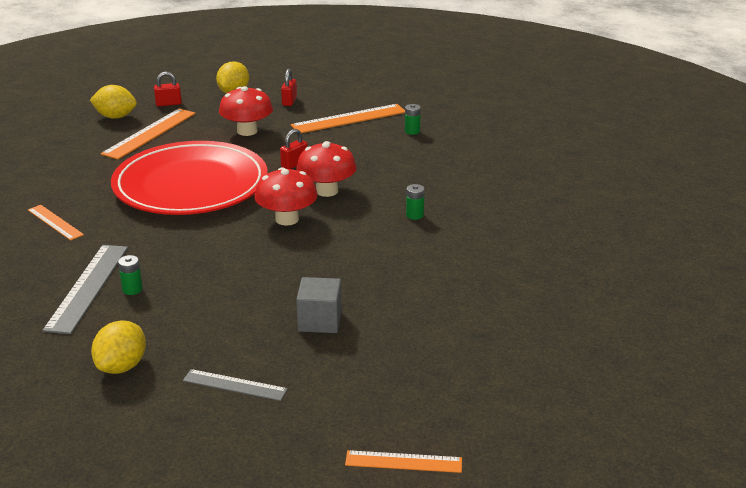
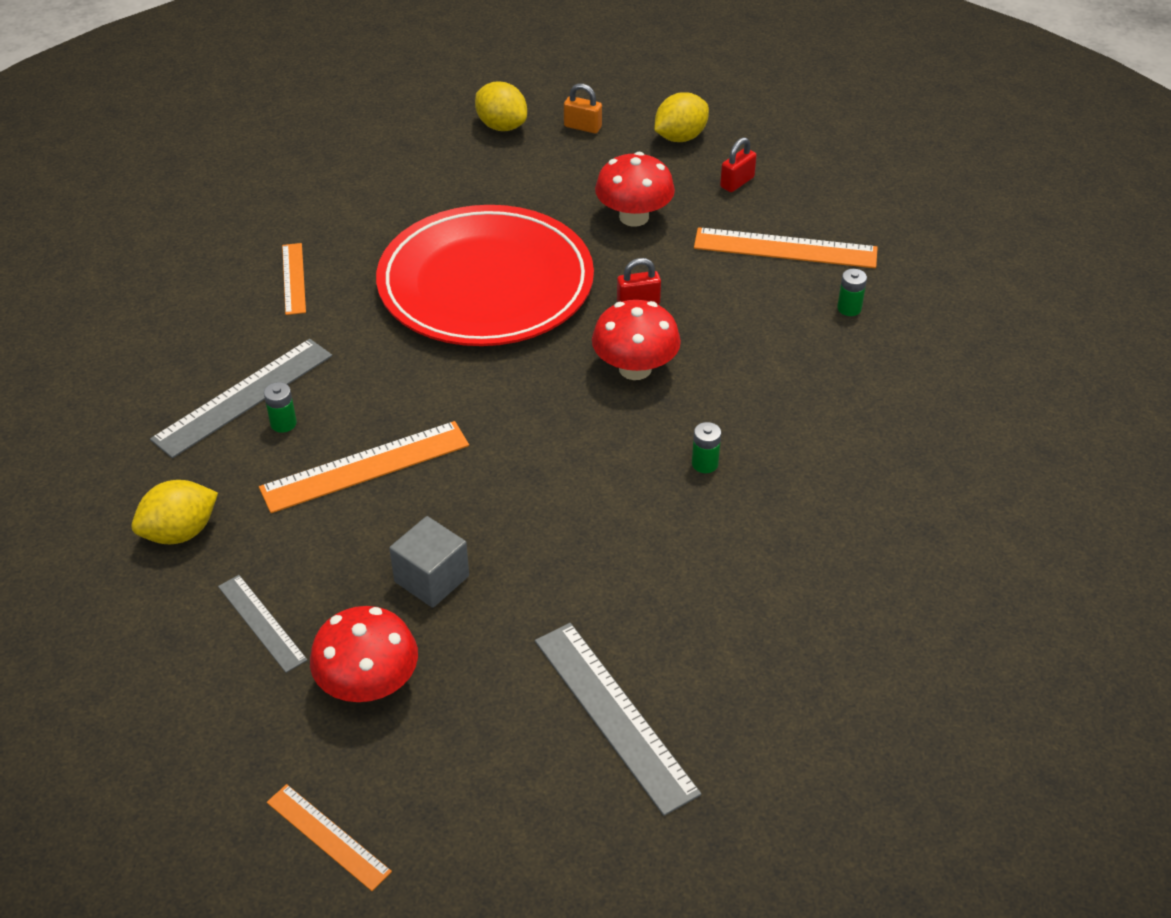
camera: 35 degrees right, 15 degrees up
orange ruler [101,109,196,159] -> orange ruler moved to [259,421,469,513]
red padlock [154,72,182,106] -> orange padlock [564,83,602,133]
red mushroom [255,167,318,226] -> red mushroom moved to [310,606,418,702]
none -> grey ruler [535,623,701,816]

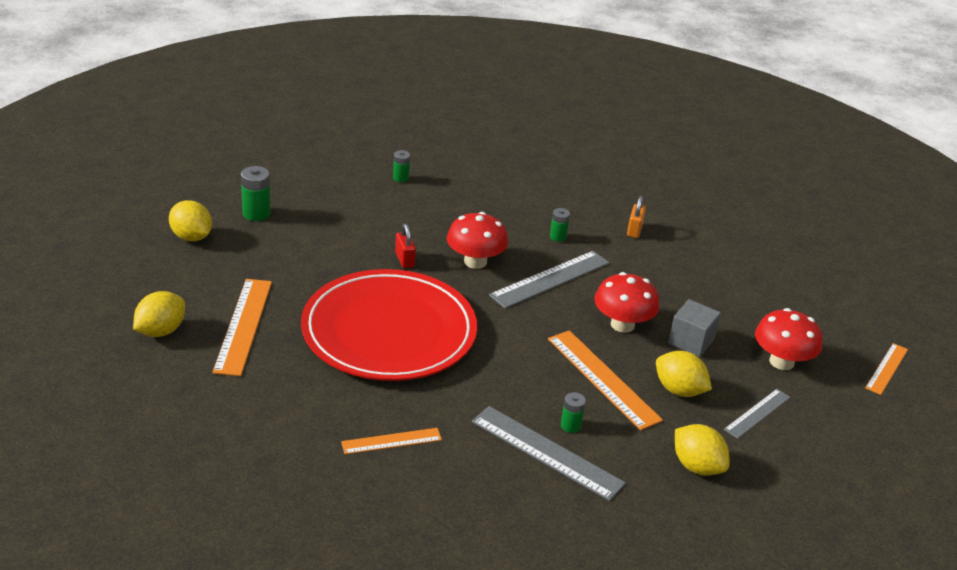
camera: 100 degrees left, 10 degrees down
grey ruler [535,623,701,816] -> grey ruler moved to [489,251,609,309]
orange padlock [564,83,602,133] -> orange padlock moved to [627,196,646,238]
red mushroom [595,152,675,227] -> red mushroom moved to [594,272,660,333]
orange ruler [694,227,878,268] -> orange ruler moved to [212,279,272,376]
red padlock [720,137,757,192] -> green battery [241,166,271,221]
none -> yellow lemon [656,351,712,397]

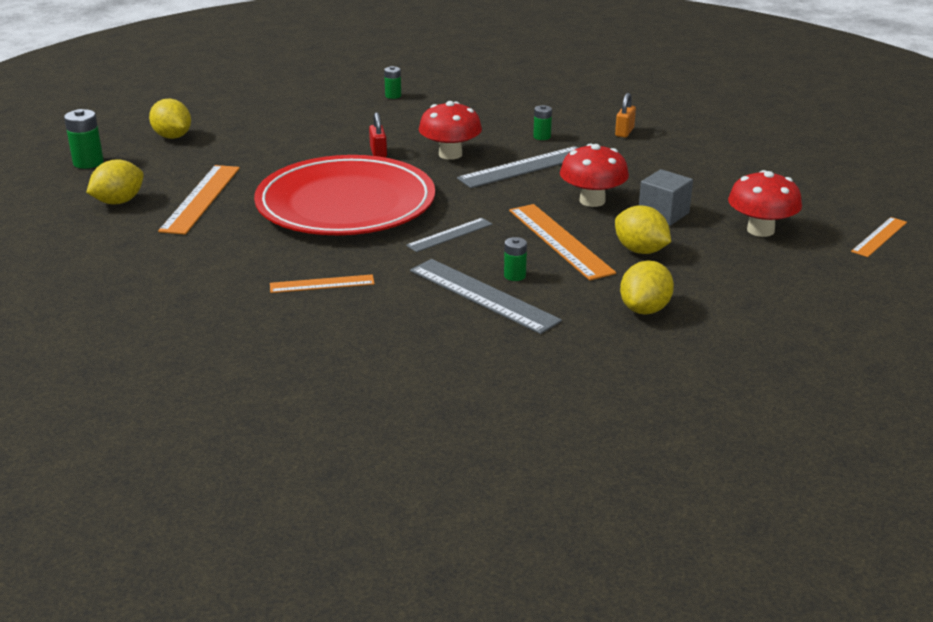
camera: 10 degrees right, 5 degrees down
green battery [241,166,271,221] -> green battery moved to [64,109,104,169]
yellow lemon [675,424,729,476] -> yellow lemon turned 60 degrees clockwise [620,260,674,314]
grey ruler [724,389,791,439] -> grey ruler moved to [406,218,493,252]

